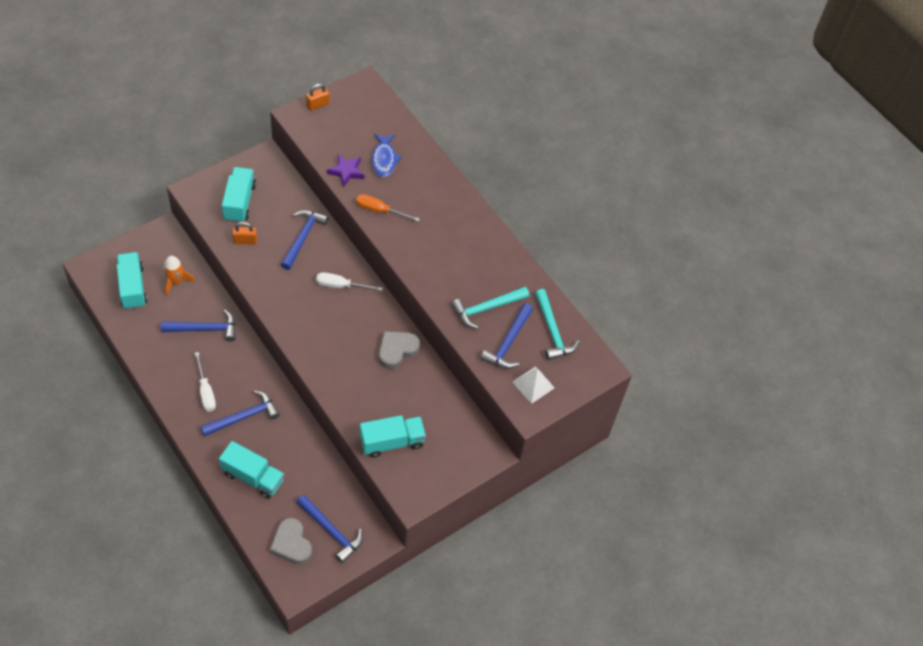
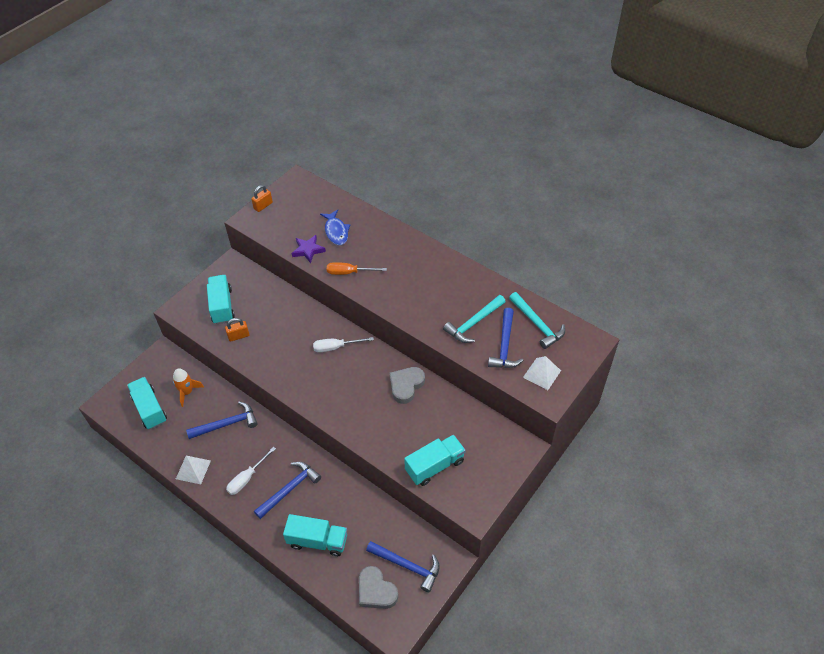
camera: 10 degrees left, 5 degrees down
white screwdriver [195,352,216,412] -> white screwdriver turned 75 degrees clockwise [226,446,276,495]
blue hammer [281,210,329,270] -> none
none -> white pyramid [176,456,211,484]

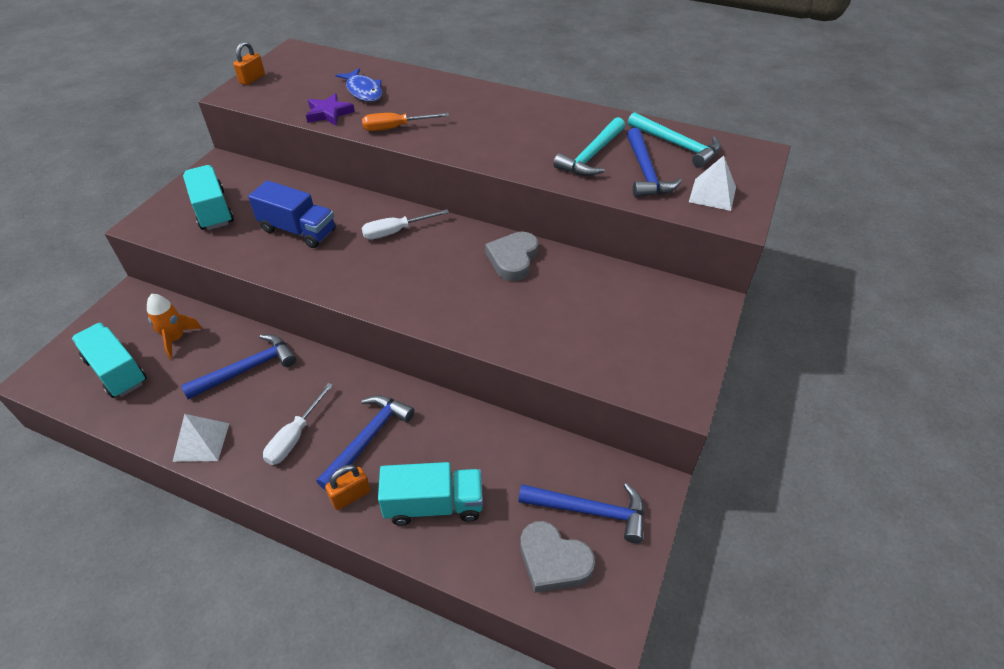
camera: 15 degrees left, 5 degrees down
orange padlock [225,318,250,342] -> orange padlock moved to [325,465,371,510]
turquoise truck [404,435,466,486] -> none
none -> blue truck [248,180,336,248]

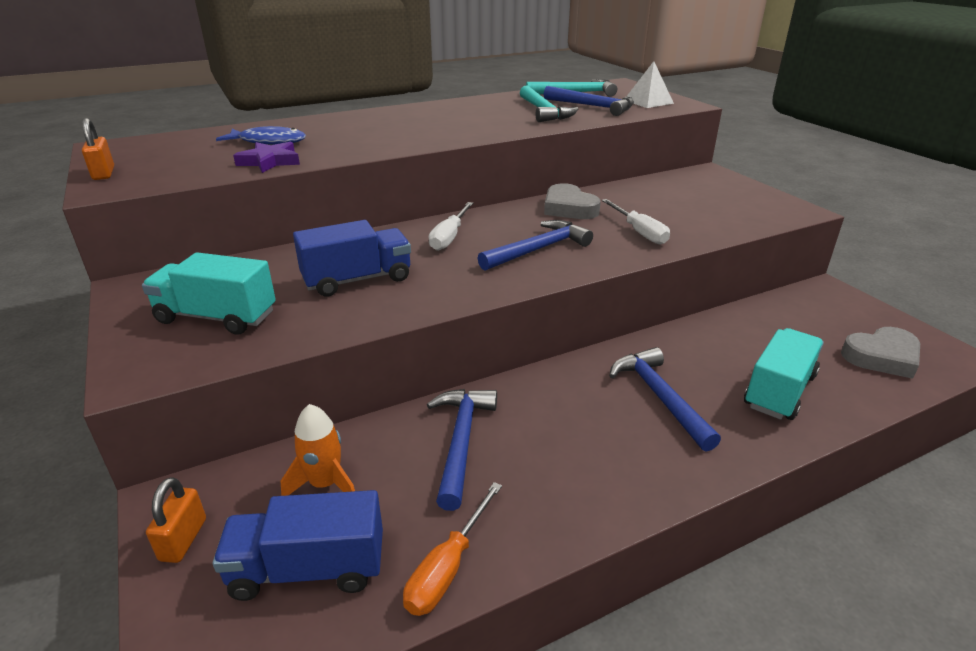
camera: 50 degrees left, 15 degrees down
turquoise truck [72,323,147,398] -> blue truck [213,490,383,601]
white pyramid [172,414,230,462] -> none
white screwdriver [263,383,333,465] -> white screwdriver moved to [601,199,670,245]
orange padlock [325,465,371,510] -> orange padlock moved to [146,477,206,563]
orange screwdriver [362,113,449,131] -> orange screwdriver moved to [403,482,502,616]
blue hammer [518,483,644,543] -> blue hammer moved to [478,220,593,270]

